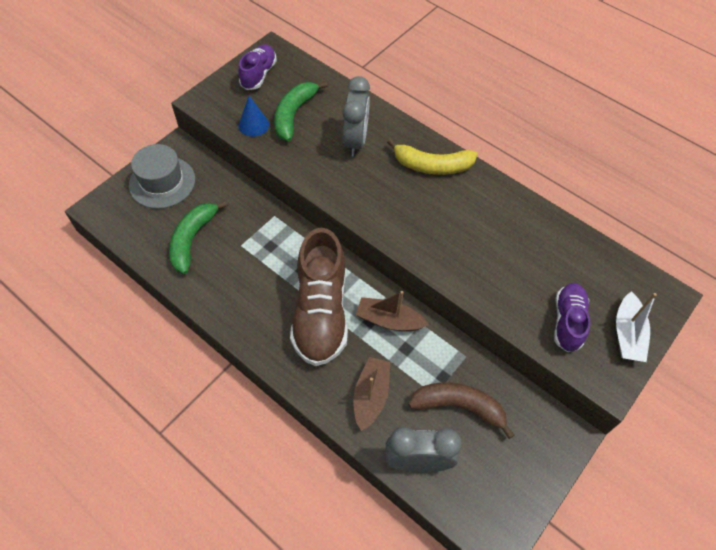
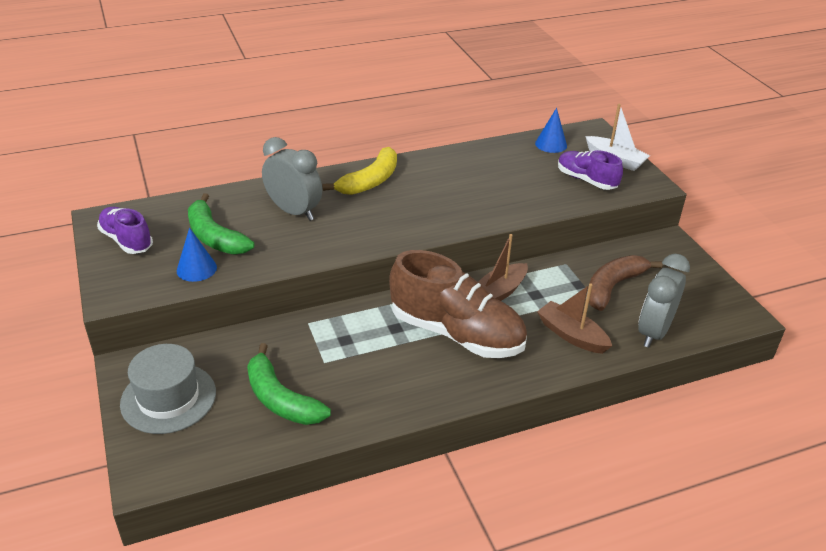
camera: 60 degrees left, 20 degrees down
none -> blue cone [535,108,567,153]

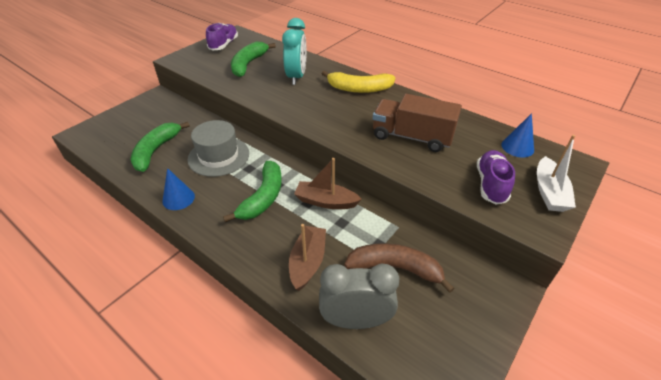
camera: 60 degrees right, 5 degrees up
grey hat [120,344,216,434] -> grey hat moved to [187,120,249,177]
blue cone [177,228,217,282] -> blue cone moved to [162,168,195,210]
grey clock [262,137,322,221] -> turquoise clock [282,18,307,85]
brown shoe [389,250,527,358] -> green banana [223,161,282,222]
none -> brown truck [373,94,462,152]

